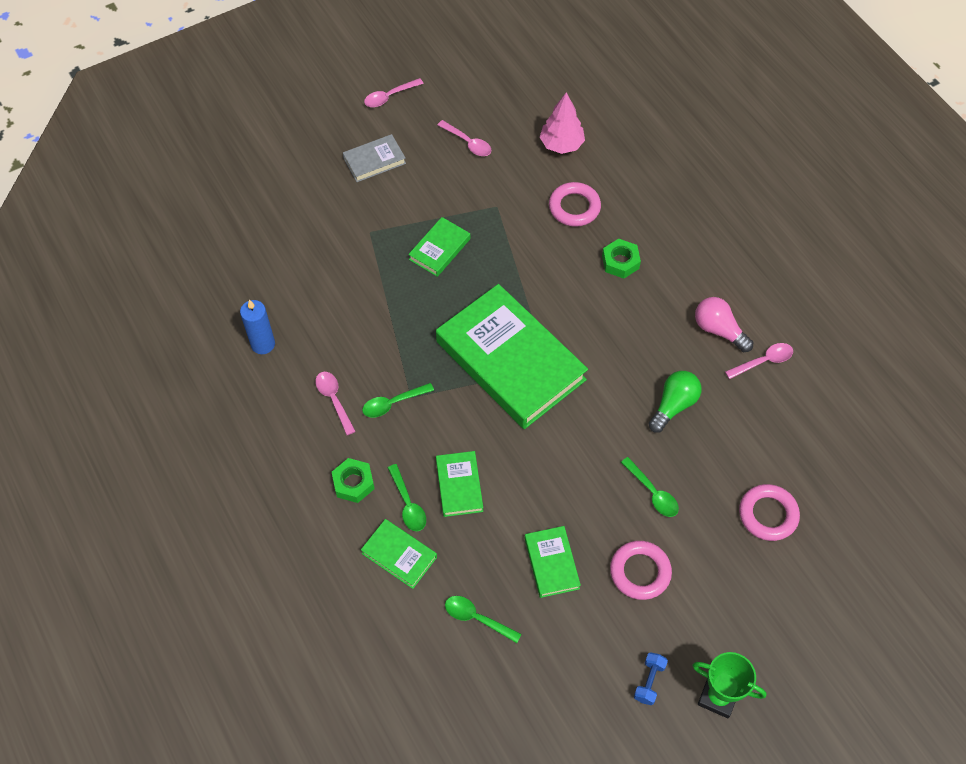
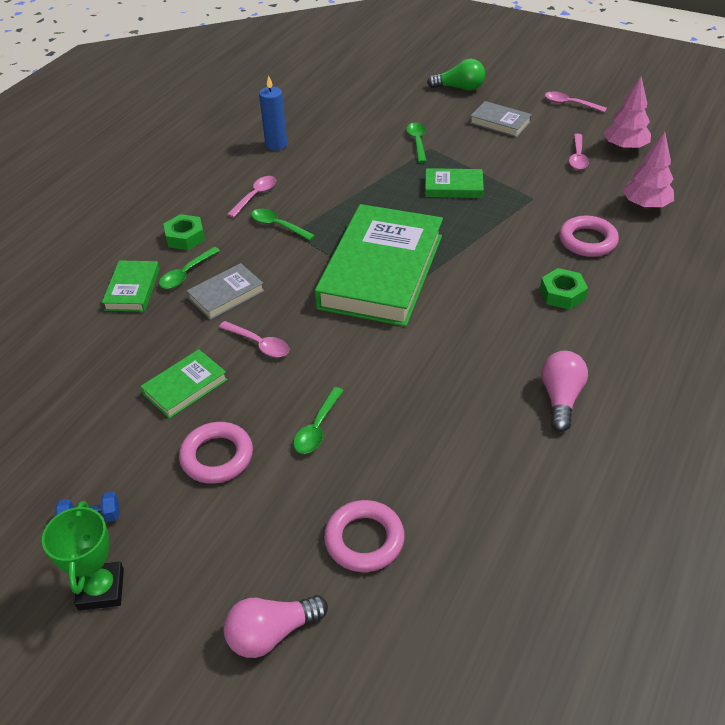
camera: 60 degrees right, 15 degrees down
green book [436,451,483,517] -> grey book [187,263,265,320]
green spoon [445,596,522,643] -> green spoon moved to [406,122,427,163]
green light bulb [649,371,702,433] -> green light bulb moved to [427,58,485,91]
pink spoon [725,343,793,379] -> pink spoon moved to [219,321,289,357]
none -> pink light bulb [224,595,328,658]
none -> pink tree [604,76,651,151]

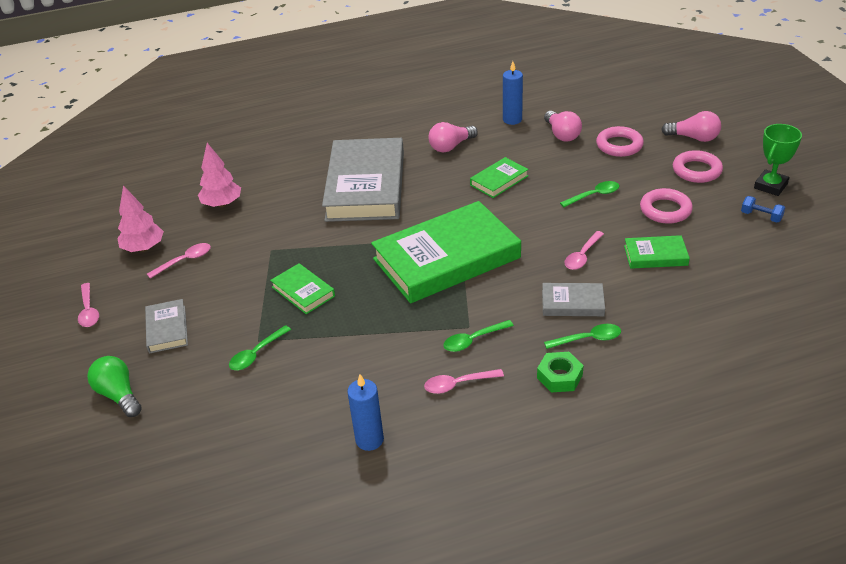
camera: 135 degrees left, 5 degrees down
green book [102,260,160,312] -> green book moved to [470,157,529,198]
pink spoon [219,321,289,357] -> pink spoon turned 135 degrees counterclockwise [564,231,604,270]
green spoon [251,209,315,241] -> green spoon turned 75 degrees clockwise [443,320,514,352]
green nut [540,268,588,310] -> grey book [322,138,404,222]
pink ring [559,216,619,257] -> pink ring moved to [673,150,723,183]
none -> blue candle [503,61,523,125]
none -> pink light bulb [544,111,582,142]

